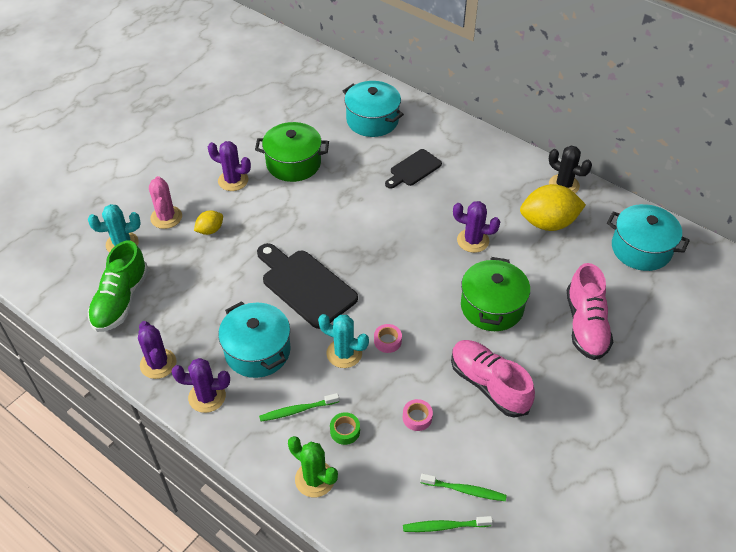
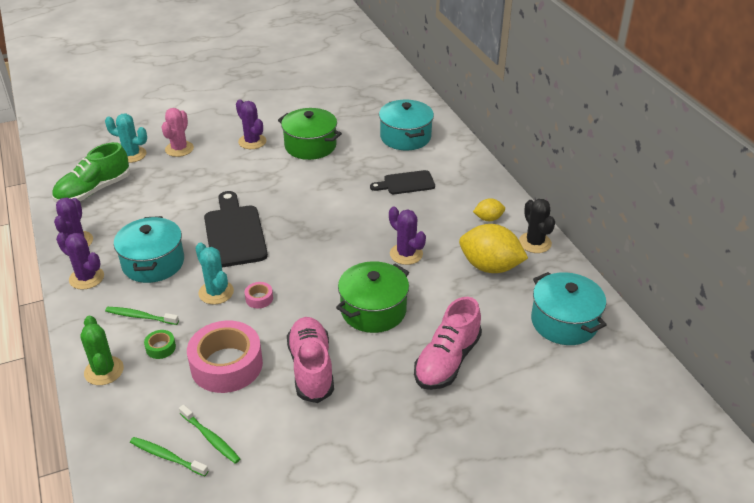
camera: 30 degrees right, 10 degrees down
yellow lemon [194,211,223,235] -> yellow lemon moved to [473,198,505,221]
pink tape [403,399,433,431] -> pink tape [187,320,263,393], size x2.39

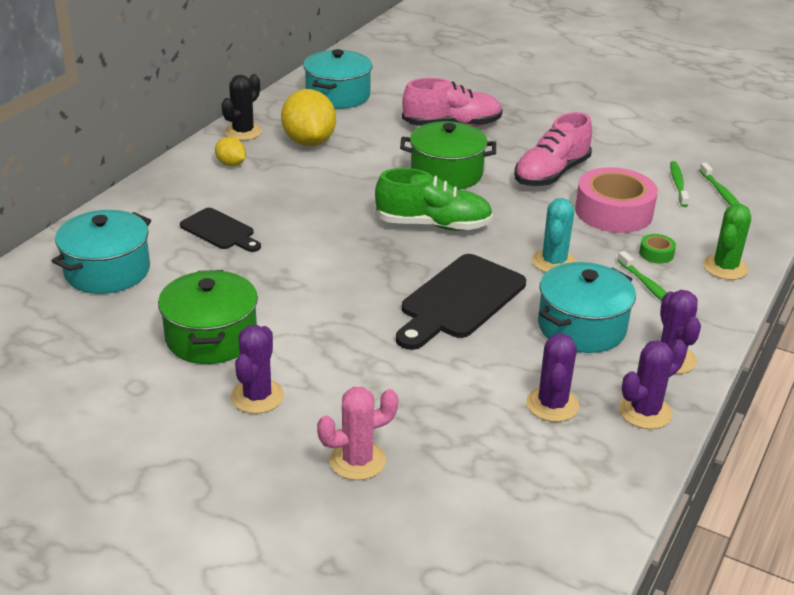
camera: 130 degrees left, 5 degrees down
green shoe [52,142,130,203] -> green shoe moved to [375,168,493,231]
turquoise cactus [105,113,147,163] -> none
pink tape [245,282,273,308] -> none
purple cactus [389,207,426,265] -> purple cactus moved to [526,333,579,422]

